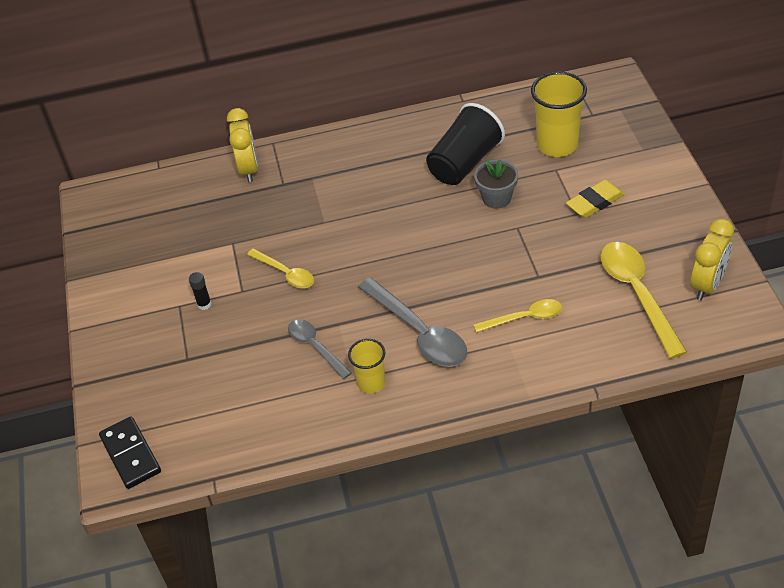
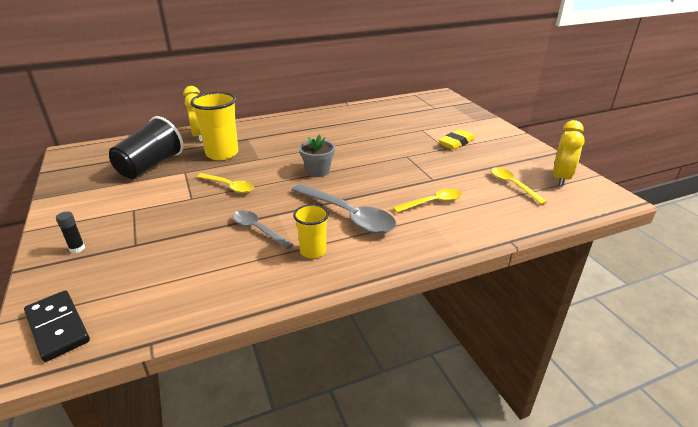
camera: 15 degrees left, 15 degrees down
black glue stick [189,272,212,310] -> black glue stick moved to [56,212,85,253]
black cup [426,103,505,185] -> black cup moved to [109,116,183,179]
grey flower pot [474,160,518,209] -> grey flower pot moved to [299,134,335,177]
yellow cup [531,72,587,157] -> yellow cup moved to [190,92,239,160]
yellow spoon [600,242,687,359] -> yellow spoon [491,167,547,205], size x0.59

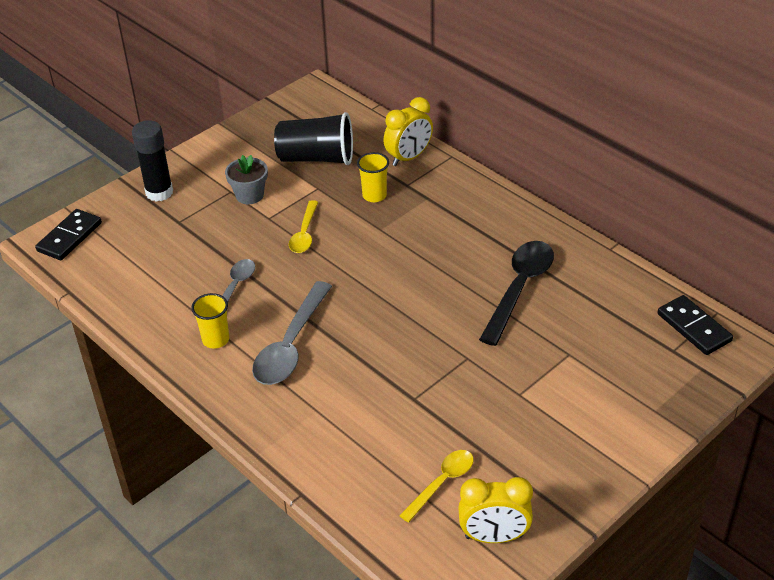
camera: 70 degrees right, 10 degrees up
black glue stick [56,212,85,253] -> black glue stick [132,120,173,202], size x2.09
yellow cup [190,92,239,160] -> yellow cup [357,152,389,202], size x0.58
grey flower pot [299,134,335,177] -> grey flower pot moved to [225,155,268,204]
yellow spoon [393,189,462,213] -> none
yellow eraser [438,129,475,150] -> none
none -> black spoon [479,241,554,346]
none -> black domino [657,295,733,355]

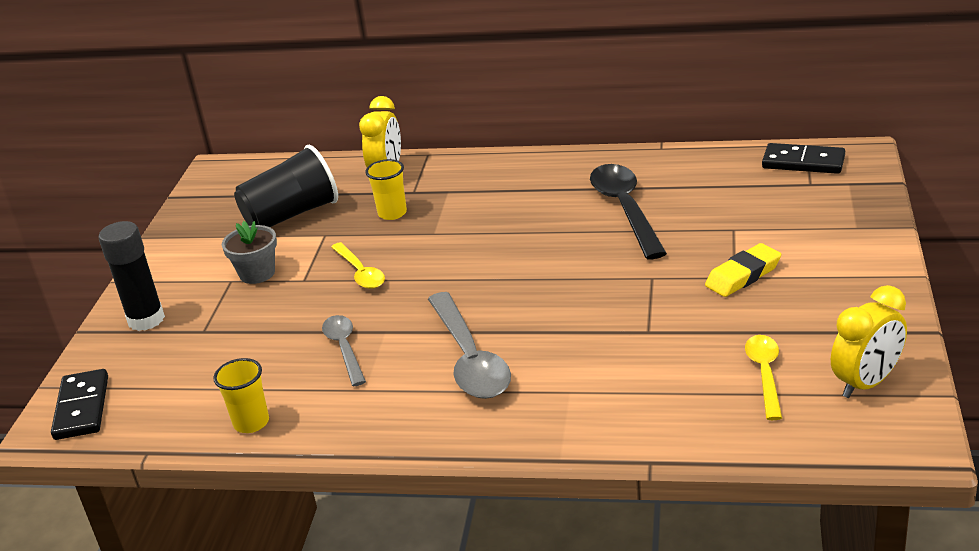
camera: 35 degrees left, 10 degrees down
yellow cup [191,293,229,349] -> yellow cup moved to [213,358,269,433]
none -> yellow eraser [705,243,781,297]

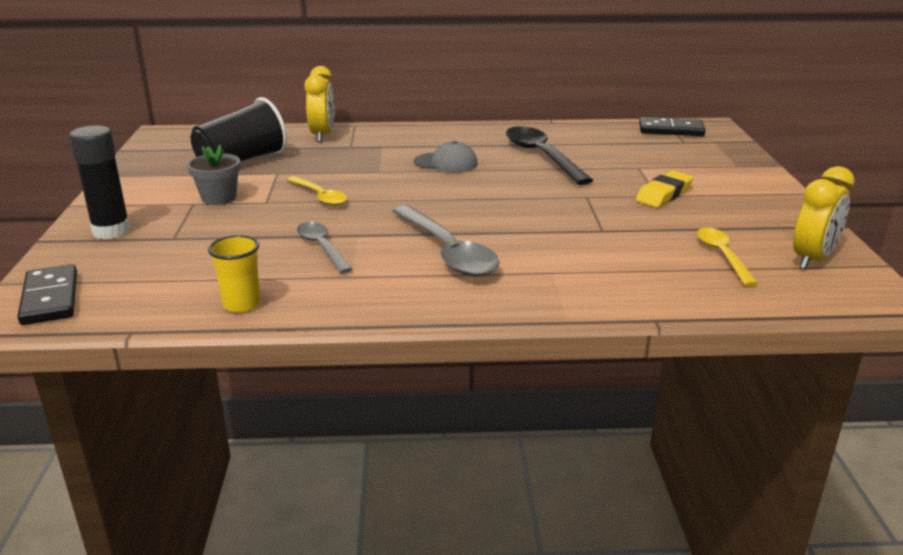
camera: 15 degrees left, 5 degrees down
yellow cup [365,159,407,220] -> none
none -> grey cap [414,141,478,173]

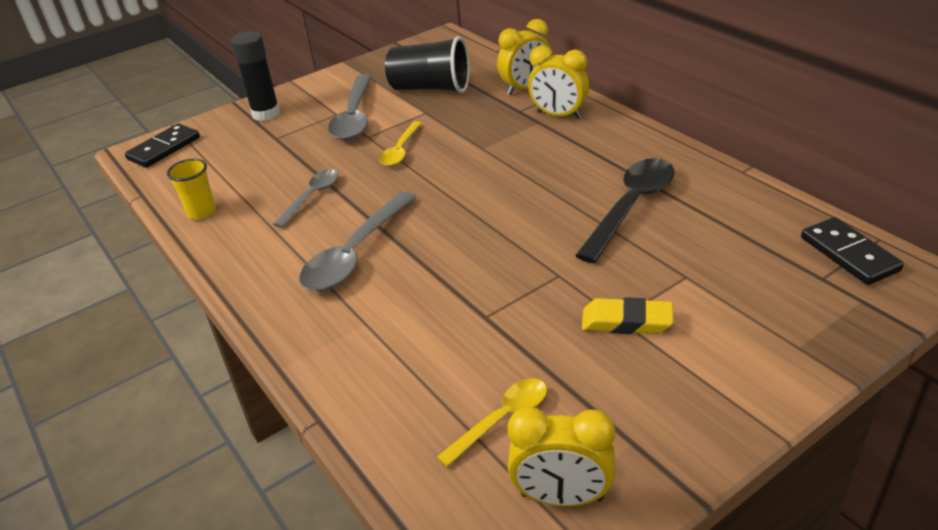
camera: 60 degrees right, 10 degrees up
grey flower pot [187,144,241,205] -> grey spoon [328,74,372,140]
grey cap [414,141,478,173] -> none
none -> yellow clock [528,46,589,119]

